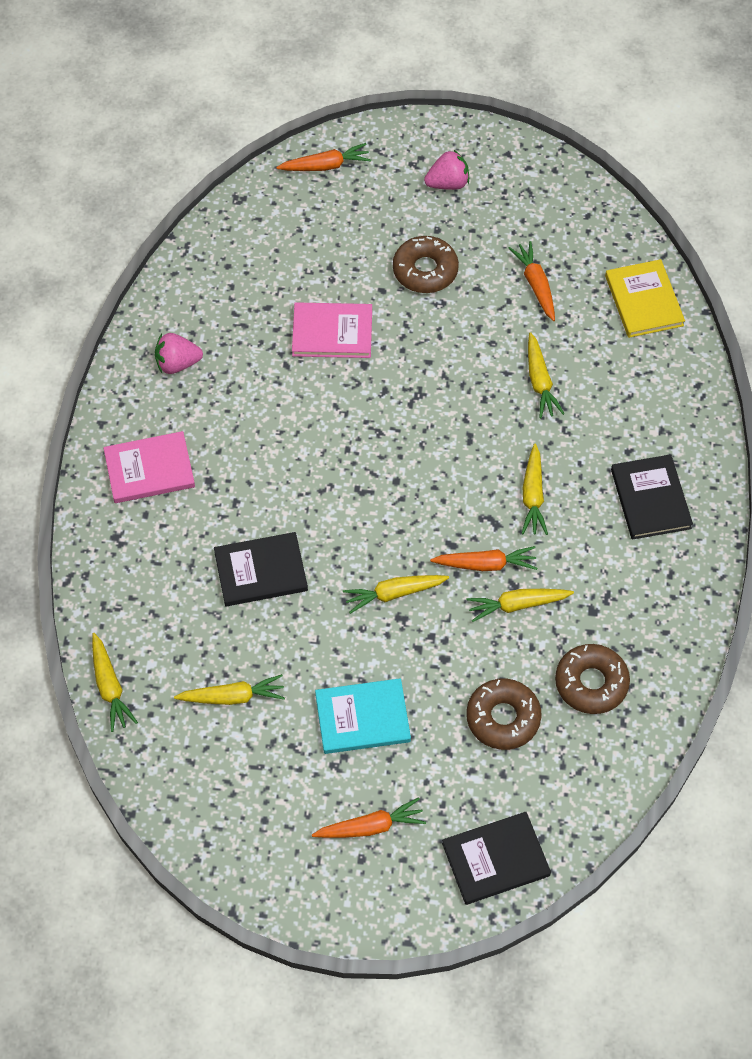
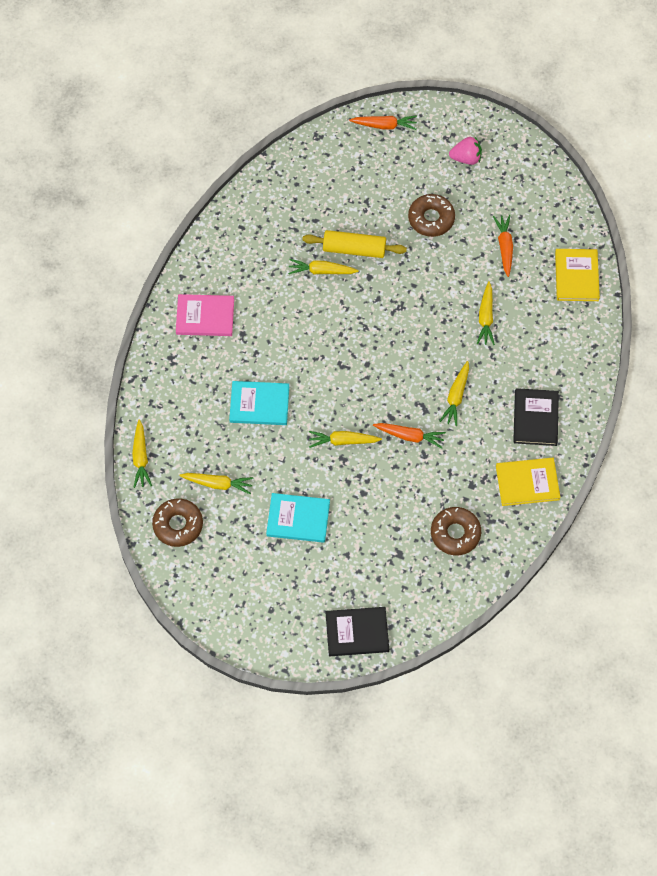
camera: 15 degrees right, 5 degrees up
pink strawberry [155,333,203,374] -> none
black book [214,532,308,606] -> turquoise book [229,381,289,425]
pink book [292,302,372,358] -> yellow rolling pin [302,230,407,258]
orange carrot [312,797,426,838] -> none
yellow carrot [466,589,574,622] -> yellow carrot moved to [288,259,359,274]
brown donut [466,679,542,750] -> brown donut moved to [152,498,203,547]
none -> yellow book [496,458,561,506]

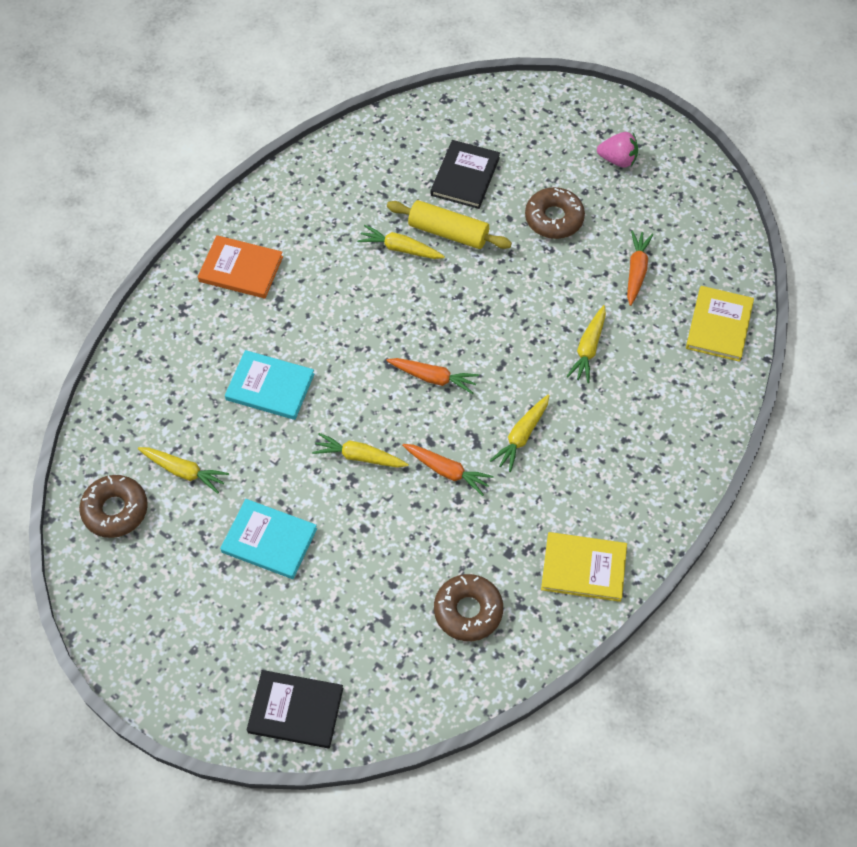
camera: 15 degrees right, 5 degrees down
yellow carrot [132,419,152,488] -> none
pink book [176,294,234,336] -> orange book [198,235,283,298]
orange carrot [349,115,417,130] -> orange carrot moved to [386,358,479,394]
black book [513,388,559,446] -> black book moved to [431,140,500,209]

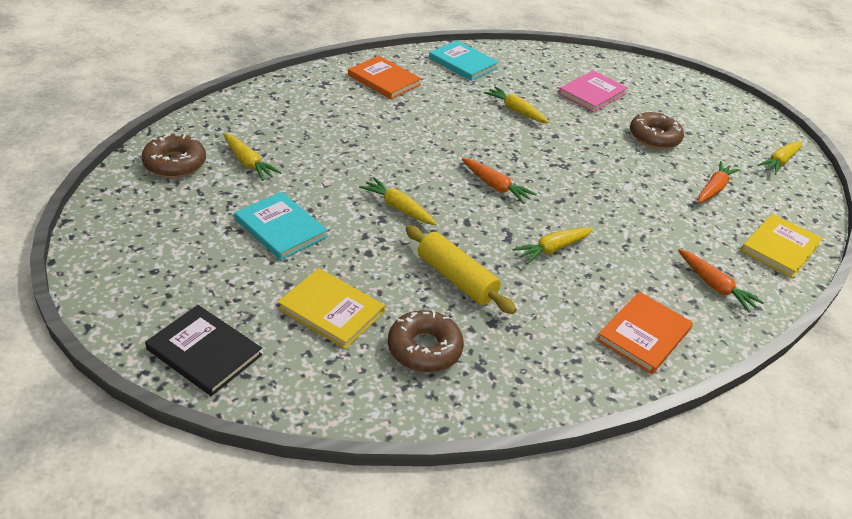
camera: 20 degrees right, 20 degrees down
turquoise book [225,350,314,420] -> turquoise book moved to [429,40,499,81]
yellow rolling pin [387,200,512,249] -> yellow rolling pin moved to [405,225,517,314]
orange carrot [402,444,494,496] -> orange carrot moved to [678,249,764,313]
black book [431,140,500,209] -> pink book [558,71,628,112]
yellow book [541,532,627,602] -> yellow book moved to [278,268,385,349]
yellow carrot [567,305,606,383] -> yellow carrot moved to [757,141,802,175]
pink strawberry [597,132,638,168] -> none
none -> orange book [596,292,693,374]

